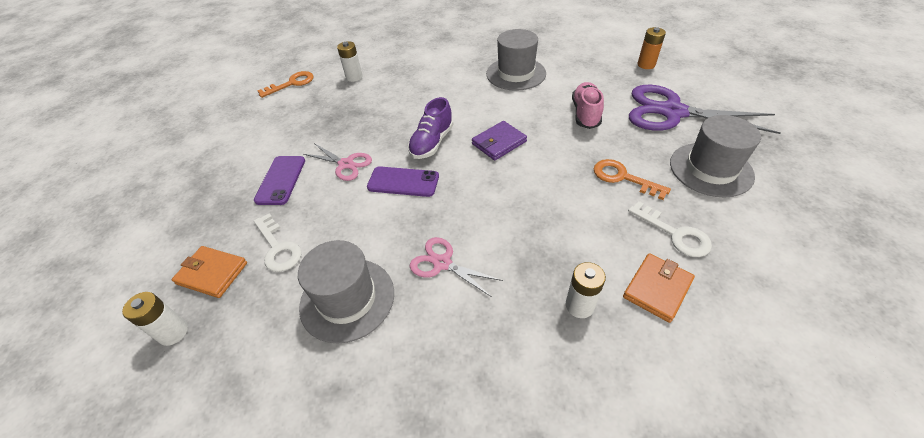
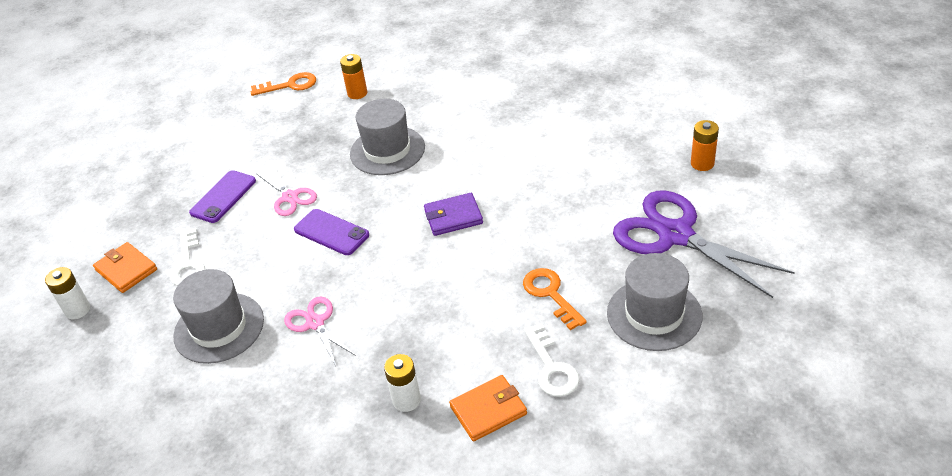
camera: 25 degrees right, 5 degrees down
white battery [337,41,363,82] -> orange battery [340,54,367,99]
purple shoe [408,97,453,159] -> none
grey hat [486,29,546,91] -> grey hat moved to [350,99,425,175]
pink shoe [572,82,604,129] -> none

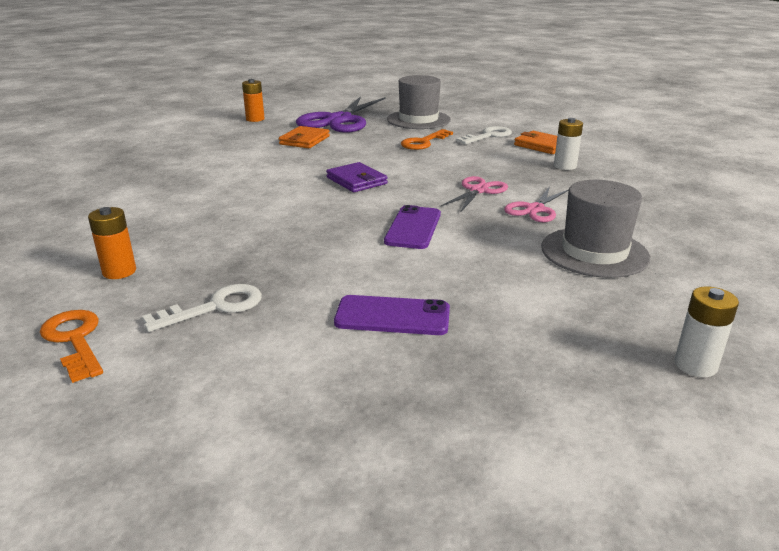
camera: 115 degrees left, 15 degrees down
orange wallet [93,242,157,293] -> orange wallet moved to [279,126,330,148]
white key [170,228,205,286] -> white key moved to [142,284,262,332]
pink scissors [257,166,317,216] -> pink scissors moved to [441,176,508,211]
grey hat [350,99,425,175] -> none

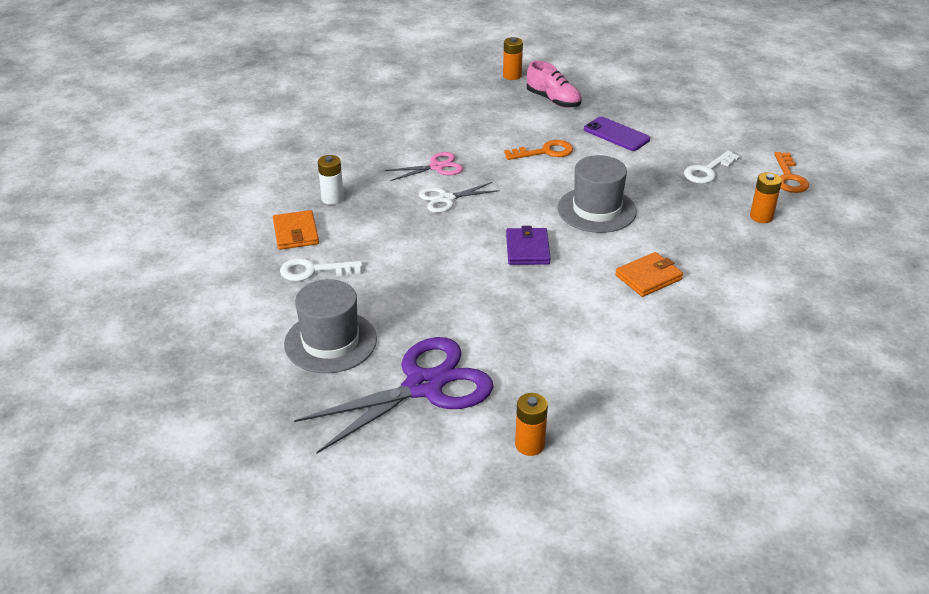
camera: 145 degrees left, 10 degrees up
white key [142,284,262,332] -> white key turned 45 degrees counterclockwise [684,150,740,184]
orange wallet [279,126,330,148] -> orange wallet moved to [615,252,683,297]
purple phone [384,205,441,249] -> none
orange key [401,129,453,150] -> orange key moved to [504,140,573,160]
pink scissors [441,176,508,211] -> white scissors [419,182,500,213]
grey hat [541,180,650,278] -> grey hat moved to [558,155,637,233]
white battery [674,287,739,377] -> orange battery [503,37,523,80]
none -> pink shoe [527,61,581,108]

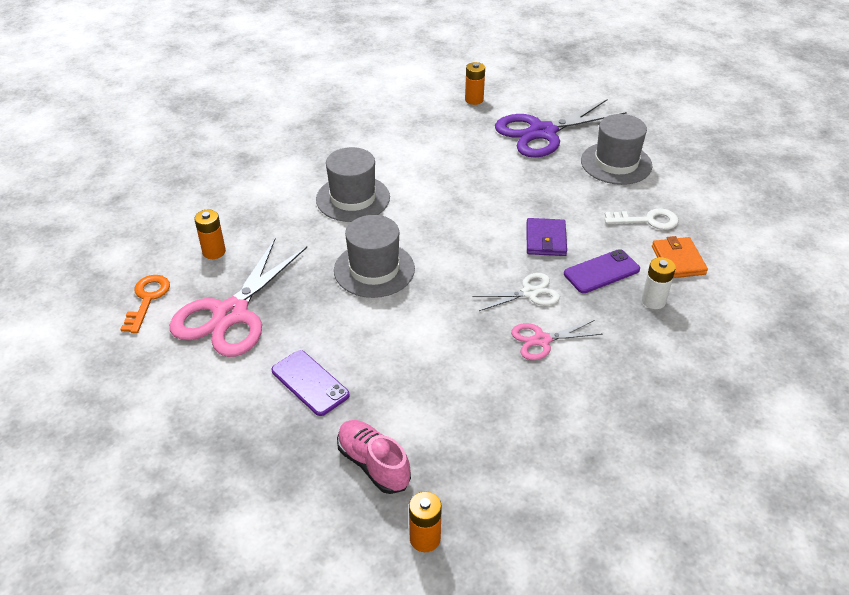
camera: 175 degrees left, 5 degrees up
orange key [504,140,573,160] -> none
purple wallet [506,226,551,265] -> purple wallet moved to [526,218,567,256]
orange wallet [615,252,683,297] -> grey hat [316,147,390,222]
white key [684,150,740,184] -> pink scissors [170,239,307,357]
none -> purple phone [564,249,640,293]

